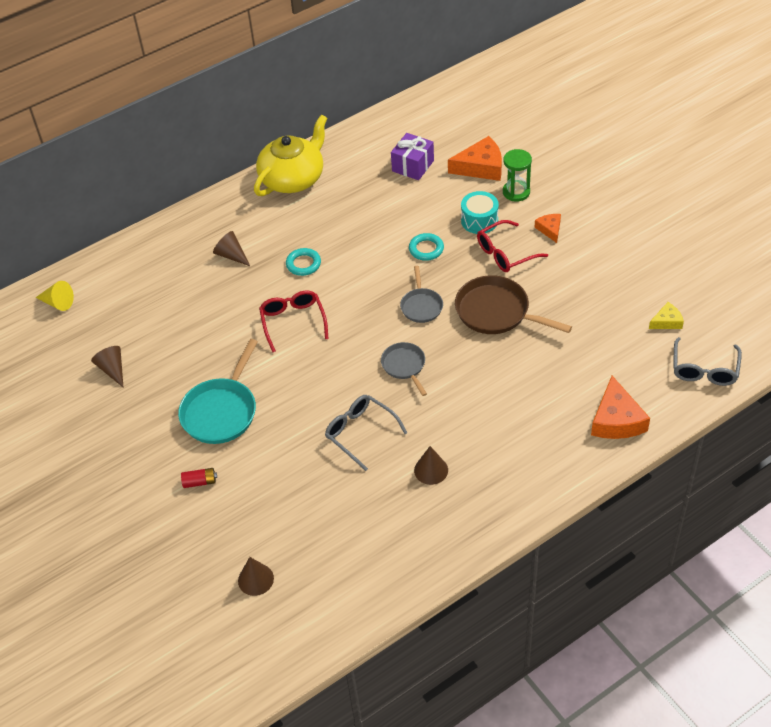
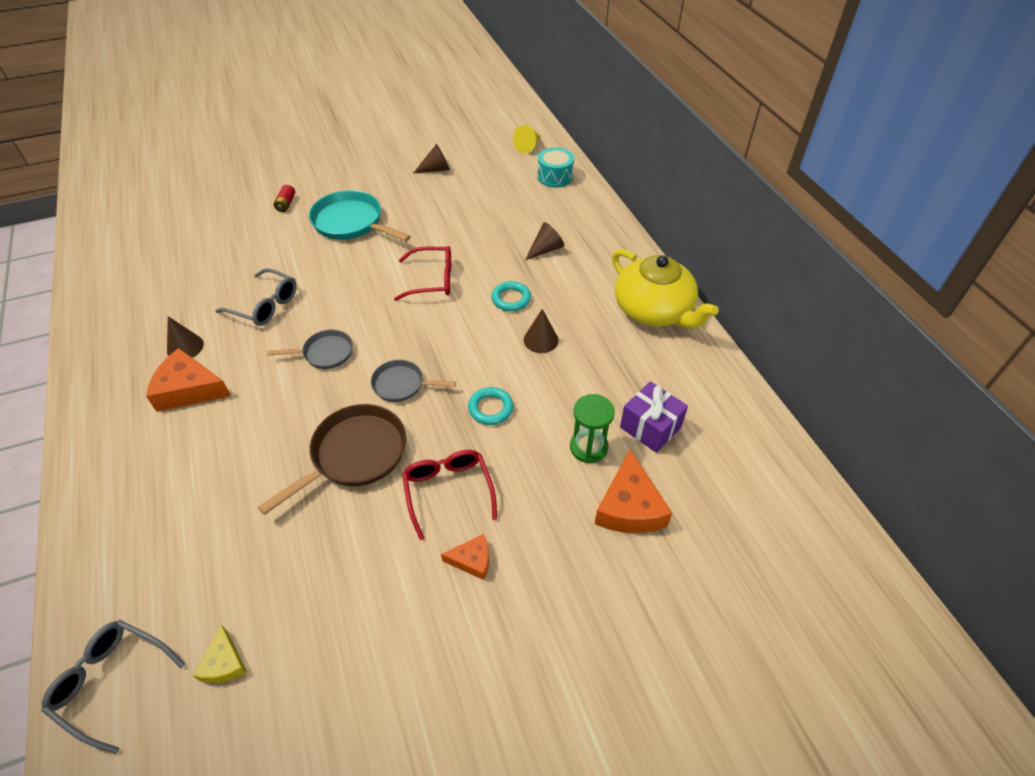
camera: 100 degrees right, 0 degrees up
brown cone [238,557,274,596] -> brown cone moved to [524,309,559,353]
grey glasses [325,395,408,471] -> grey glasses turned 60 degrees clockwise [215,268,297,326]
turquoise drum [461,191,499,234] -> turquoise drum moved to [537,147,574,188]
green hourglass [503,149,532,202] -> green hourglass moved to [570,394,615,463]
orange cheese [591,376,650,439] -> orange cheese moved to [146,348,231,412]

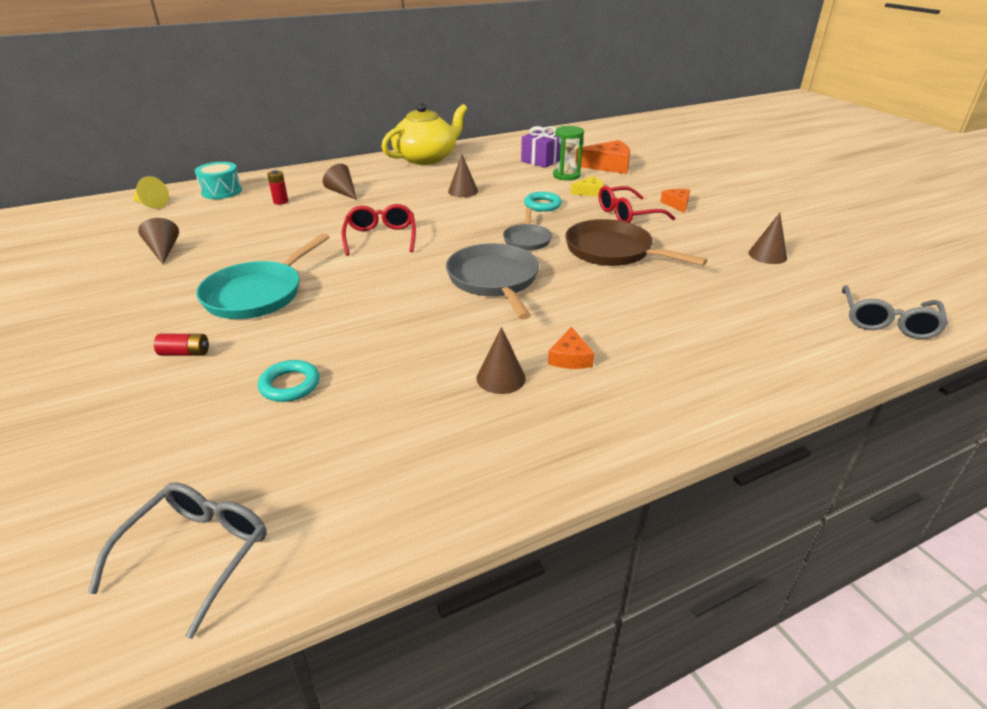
camera: 95 degrees left, 15 degrees down
orange cheese [146,348,231,412] -> orange cheese [548,327,594,369], size x0.55
yellow cheese [193,625,247,683] -> yellow cheese moved to [571,176,604,196]
grey glasses [215,268,297,326] -> grey glasses moved to [88,483,267,639]
grey pan [267,329,353,369] -> grey pan [446,243,539,319], size x1.70
turquoise ring [491,281,531,311] -> turquoise ring moved to [258,360,320,402]
none -> red battery [267,170,288,205]
none -> brown cone [748,213,787,264]

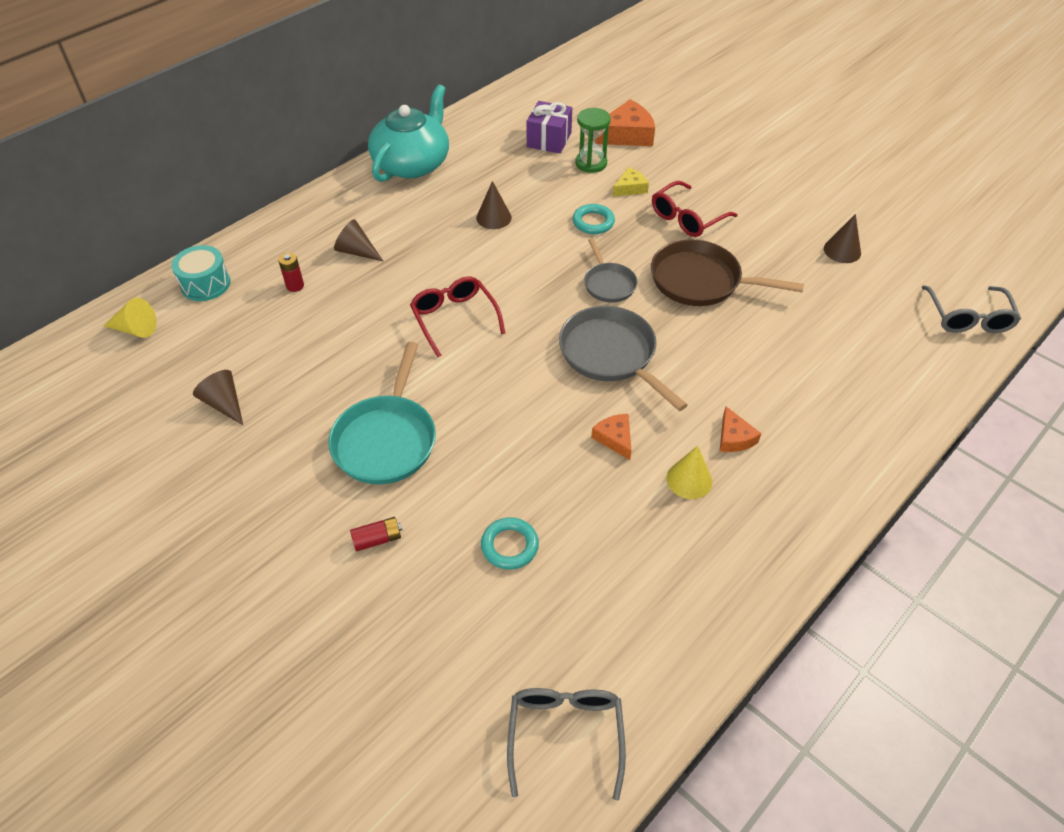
camera: 20 degrees left, 15 degrees up
yellow teapot [382,103,467,165] -> turquoise teapot [368,84,449,182]
brown cone [477,327,526,394] -> yellow cone [666,446,712,499]
orange cheese [660,189,690,213] -> orange cheese moved to [591,414,631,460]

